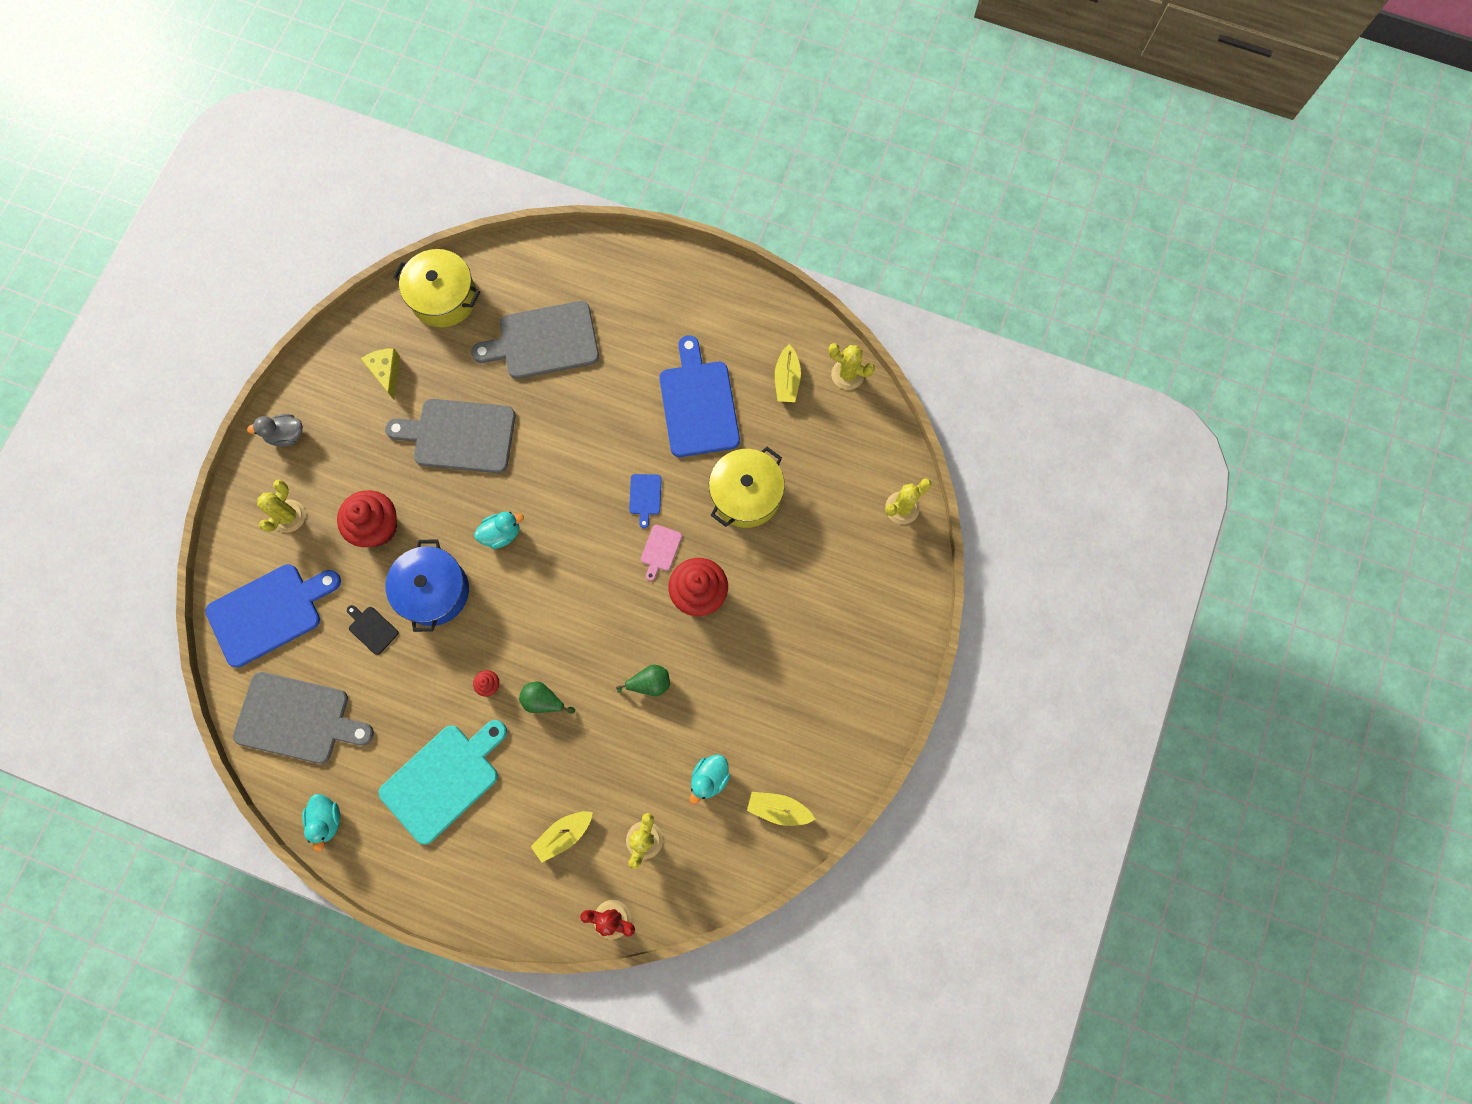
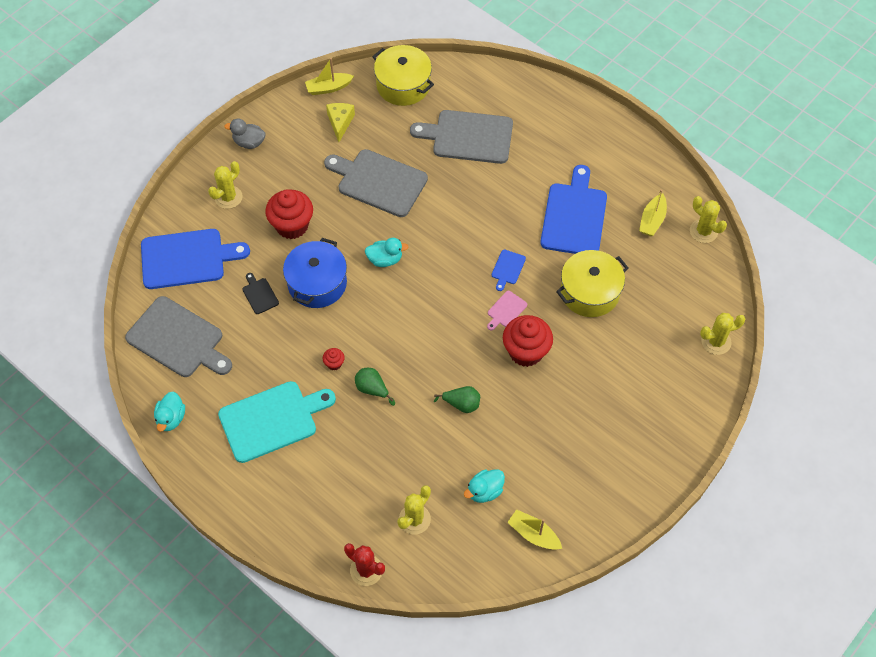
camera: 20 degrees right, 15 degrees down
yellow boat [531,811,593,863] -> yellow boat moved to [305,58,354,95]

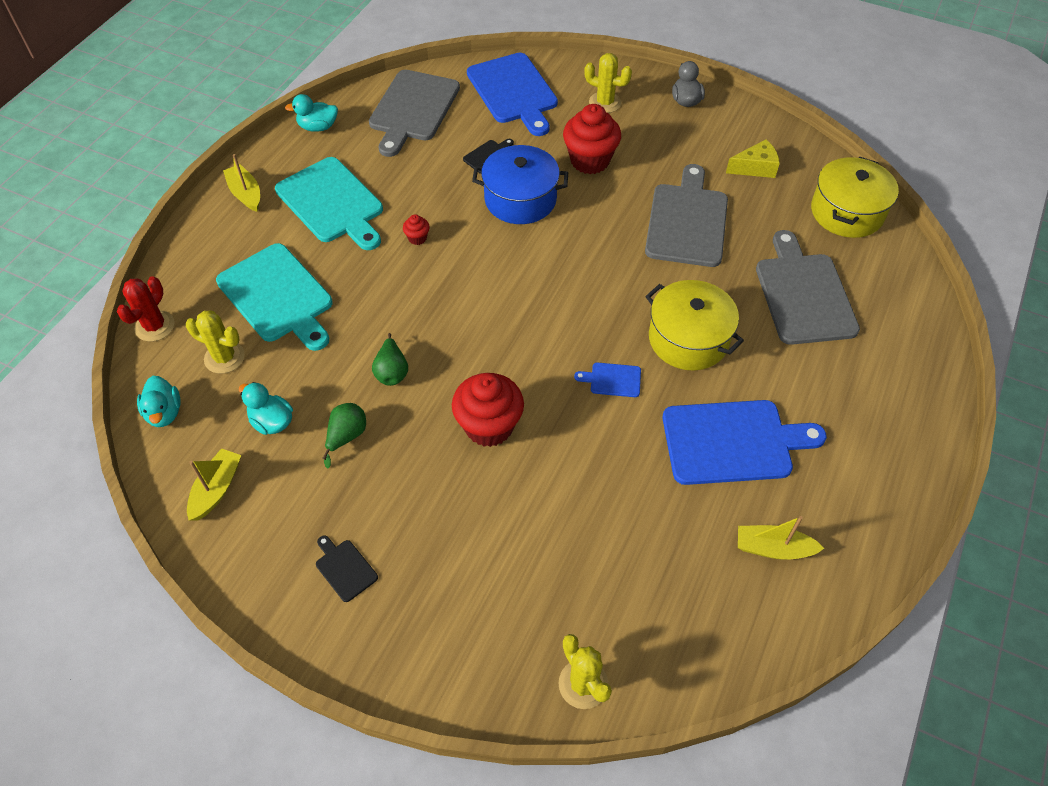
camera: 75 degrees right, 5 degrees down
yellow boat [305,58,354,95] -> yellow boat moved to [223,154,260,212]
green pear [355,368,395,406] -> green pear moved to [322,403,366,469]
turquoise duck [365,238,409,267] -> turquoise duck moved to [137,376,181,427]
pink cutting board [487,291,527,330] -> none
yellow pot [556,250,628,317] -> yellow pot moved to [645,280,744,370]
yellow cactus [690,196,727,243] -> none
none -> turquoise cutting board [216,243,333,351]
none -> black cutting board [316,535,378,602]

